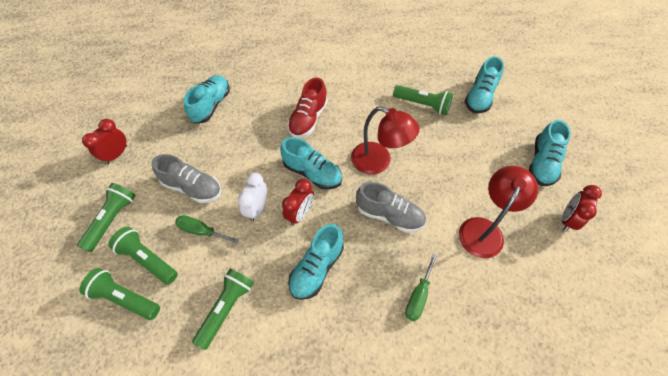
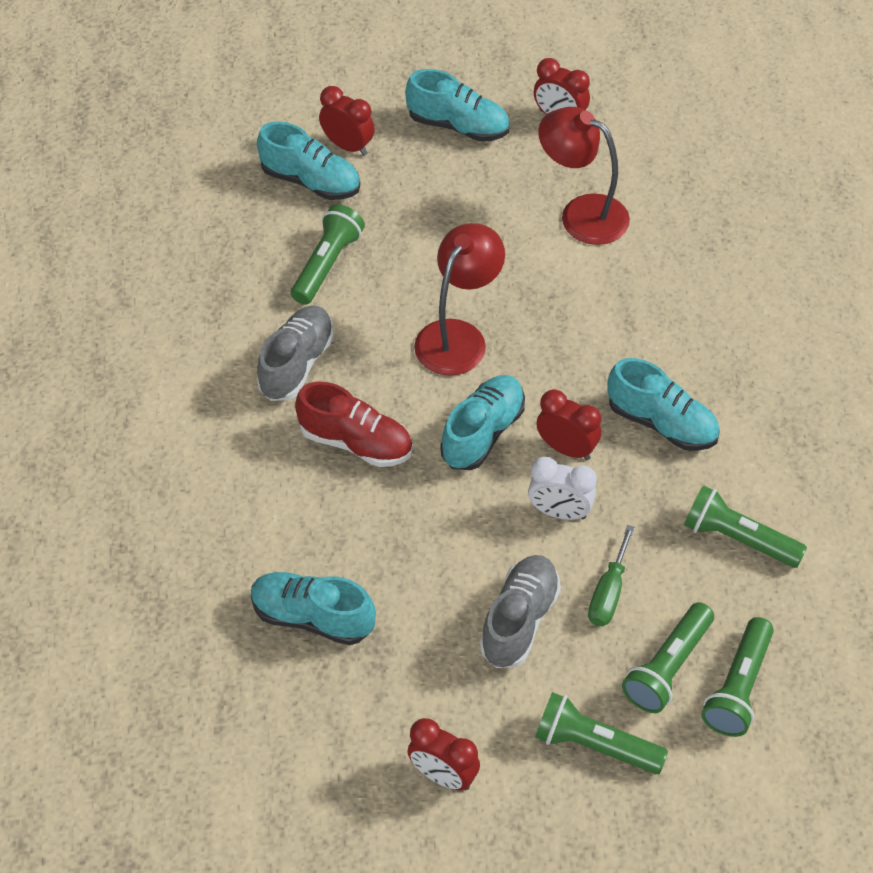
camera: 90 degrees left, 5 degrees down
grey shoe [356,182,426,233] -> grey shoe moved to [257,306,334,401]
green screwdriver [405,254,438,321] -> none
none -> red clock [319,86,375,156]

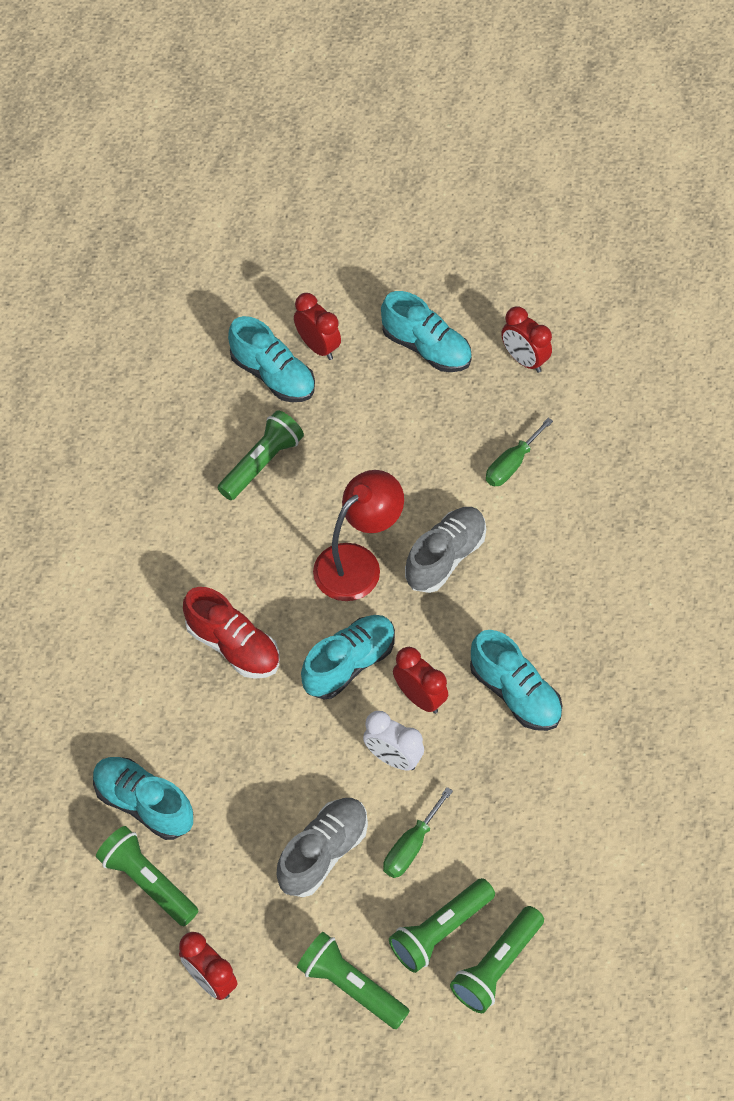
camera: 15 degrees right, 5 degrees up
grey shoe [257,306,334,401] -> grey shoe moved to [405,507,486,593]
red lamp [539,107,630,245] -> green screwdriver [486,418,553,486]
green flashlight [684,485,807,568] -> green flashlight moved to [96,826,198,926]

